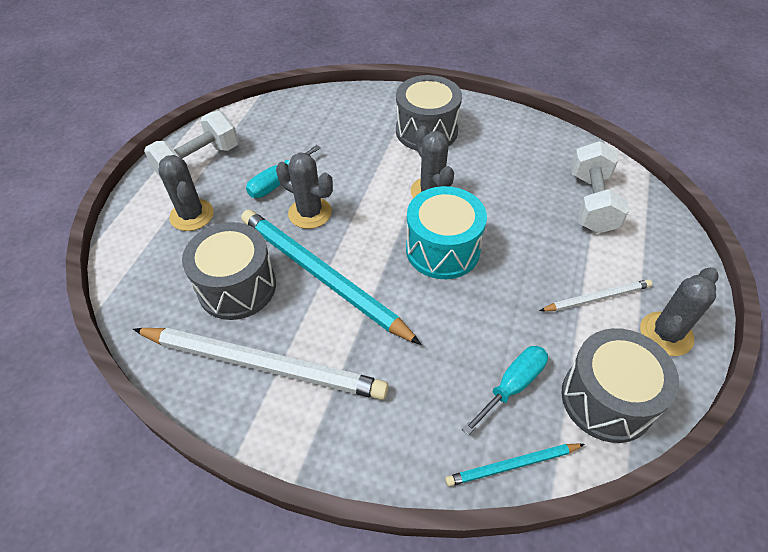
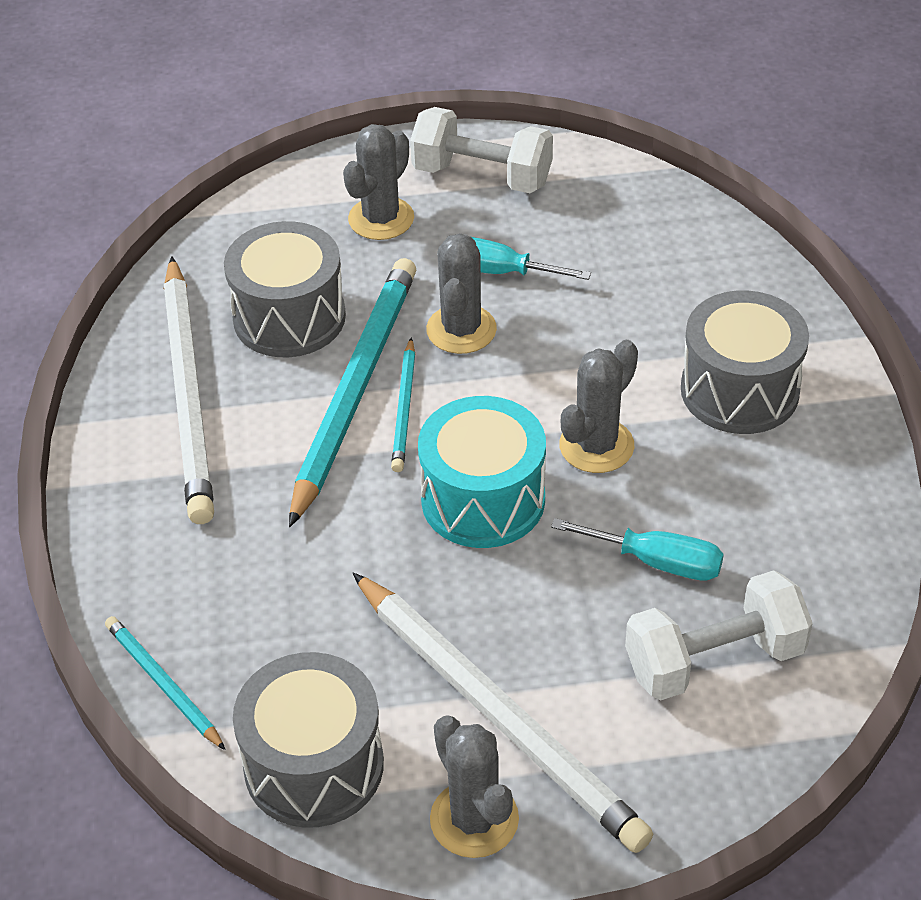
camera: 65 degrees right, 5 degrees down
turquoise screwdriver [462,346,548,435] -> turquoise screwdriver moved to [551,518,724,581]
white pencil [540,279,652,311] -> white pencil [353,573,653,853], size x2.07
grey cactus [640,267,718,356] -> grey cactus turned 45 degrees clockwise [430,715,519,858]
none -> turquoise pencil [391,337,415,472]

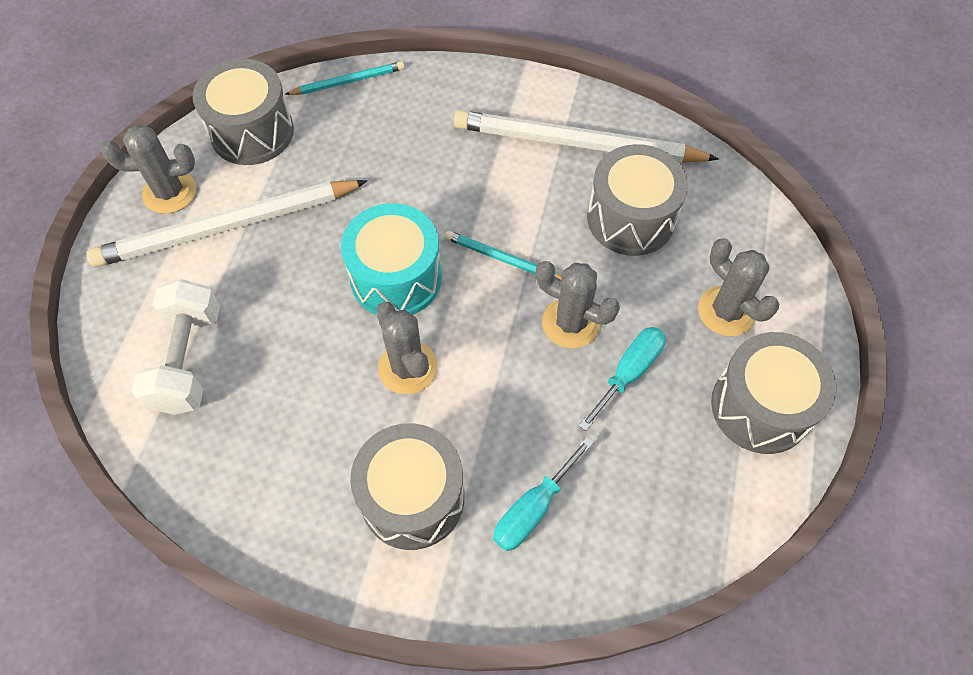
camera: 110 degrees right, 15 degrees up
turquoise pencil [289,258,416,527] -> none
white dumbbell [410,107,553,193] -> grey drum [711,332,837,454]
turquoise screwdriver [551,518,724,581] -> turquoise screwdriver moved to [493,437,594,551]

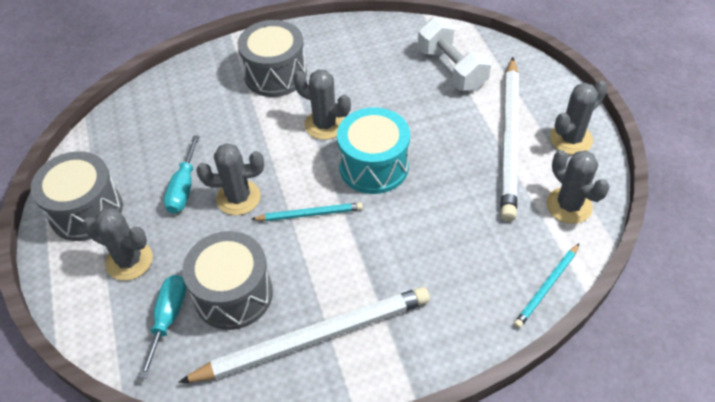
camera: 150 degrees right, 10 degrees down
white pencil [87,180,367,267] -> white pencil turned 150 degrees clockwise [501,57,519,221]
grey drum [193,59,294,165] -> grey cactus [546,150,610,224]
turquoise screwdriver [493,437,594,551] -> turquoise screwdriver moved to [139,275,186,378]

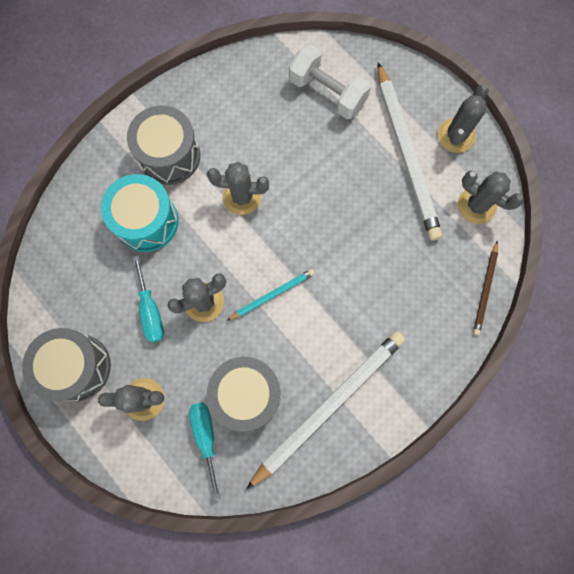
camera: 25 degrees left, 25 degrees up
turquoise drum [337,107,410,194] -> turquoise drum moved to [101,174,178,252]
turquoise pencil [514,244,579,328] -> brown pencil [473,241,498,335]

